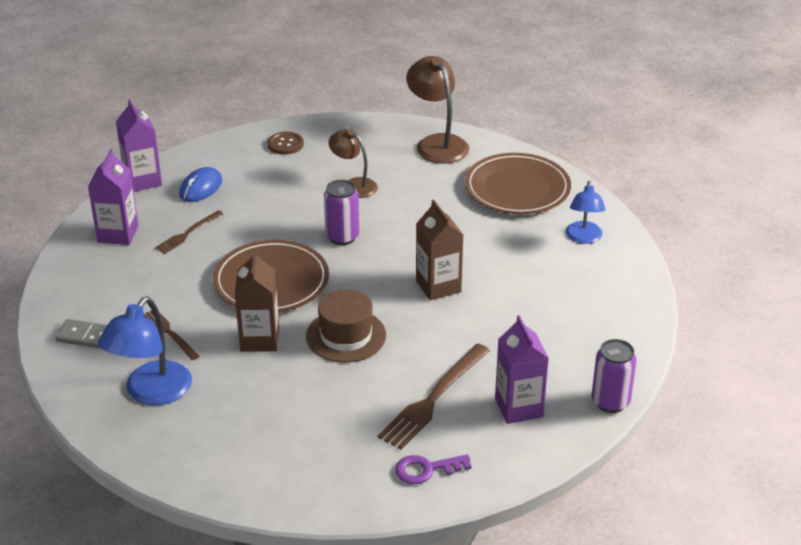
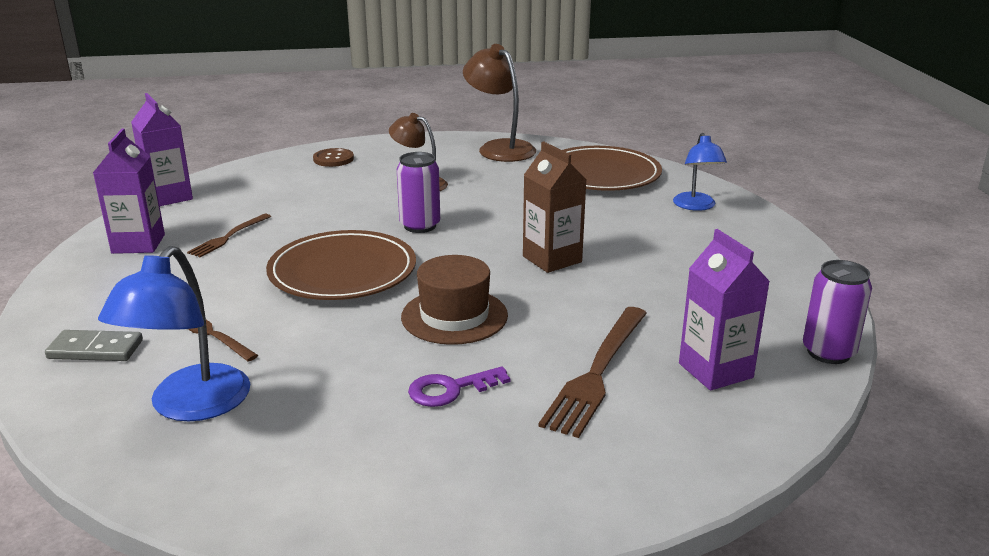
camera: 10 degrees left, 10 degrees down
blue mouse [179,167,222,202] -> none
brown carton [235,250,279,352] -> none
purple key [395,454,472,484] -> purple key moved to [408,366,510,407]

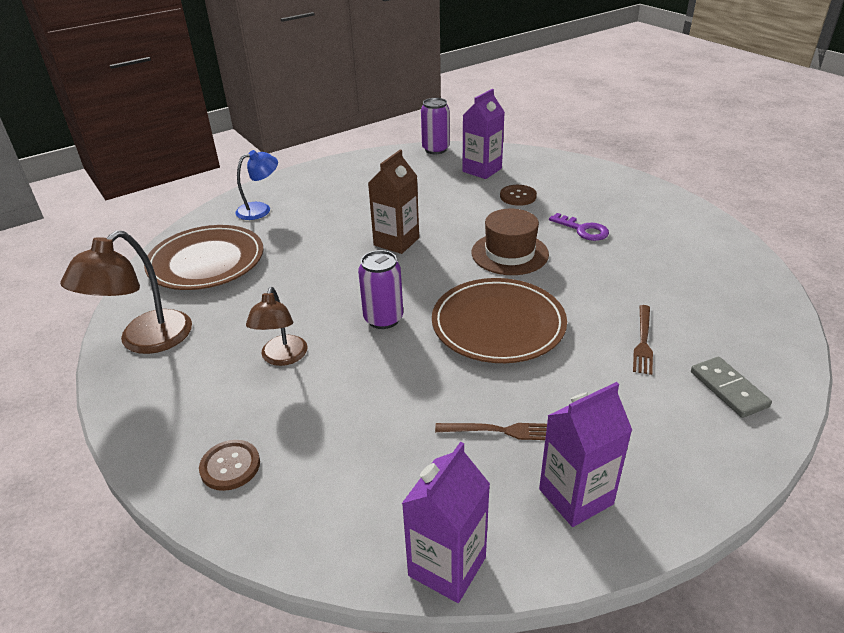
camera: 115 degrees left, 10 degrees up
blue lamp [98,246,250,421] -> none
brown fork [538,307,647,438] -> brown button [500,185,537,206]

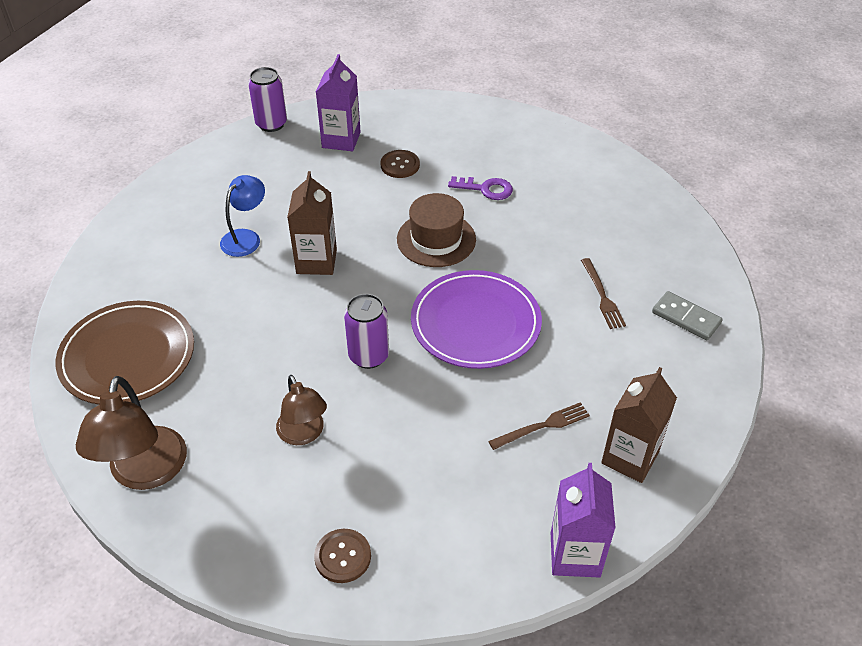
camera: 30 degrees left, 10 degrees up
blue lamp [235,150,278,220] -> blue lamp moved to [220,175,265,257]
brown plate [432,278,567,363] -> purple plate [411,270,542,369]
purple carton [539,382,632,527] -> brown carton [601,367,677,483]

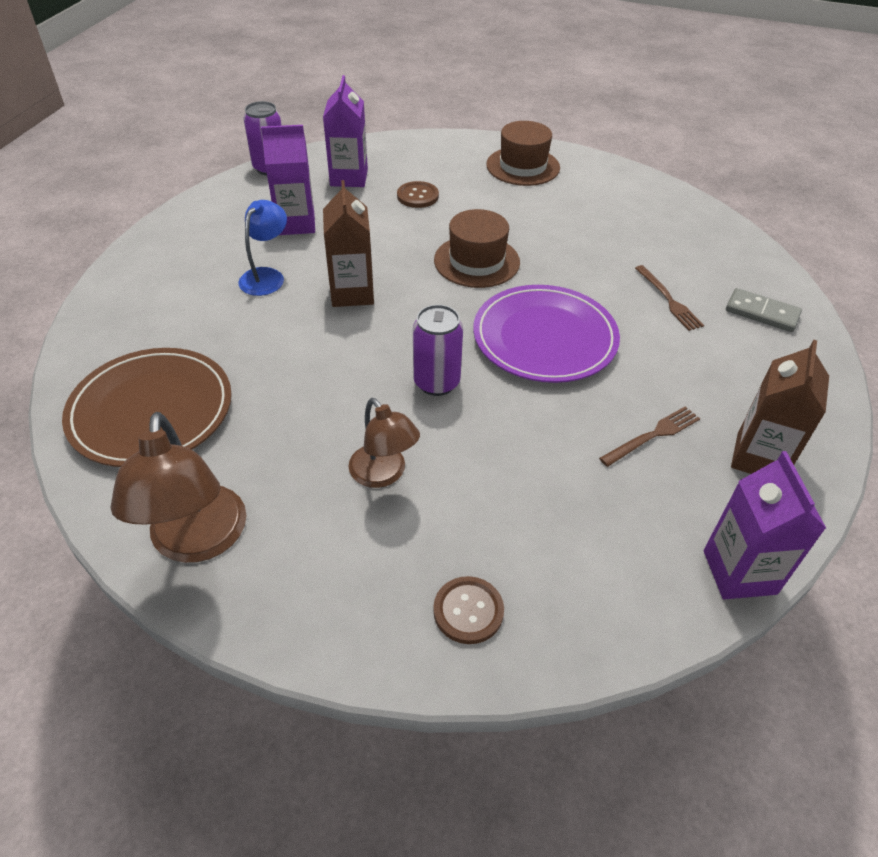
camera: 10 degrees left, 0 degrees up
purple key [448,176,513,200] -> none
none -> purple carton [261,125,315,235]
none -> brown hat [486,121,560,186]

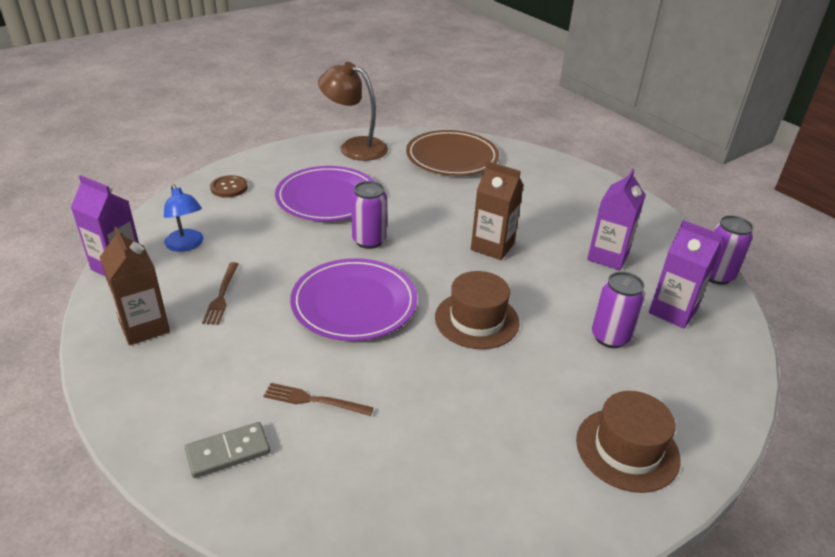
camera: 125 degrees right, 10 degrees down
blue lamp [238,200,287,296] -> blue lamp moved to [164,184,204,252]
brown lamp [348,398,420,488] -> purple plate [275,166,375,221]
brown button [397,181,439,208] -> purple can [592,272,645,348]

